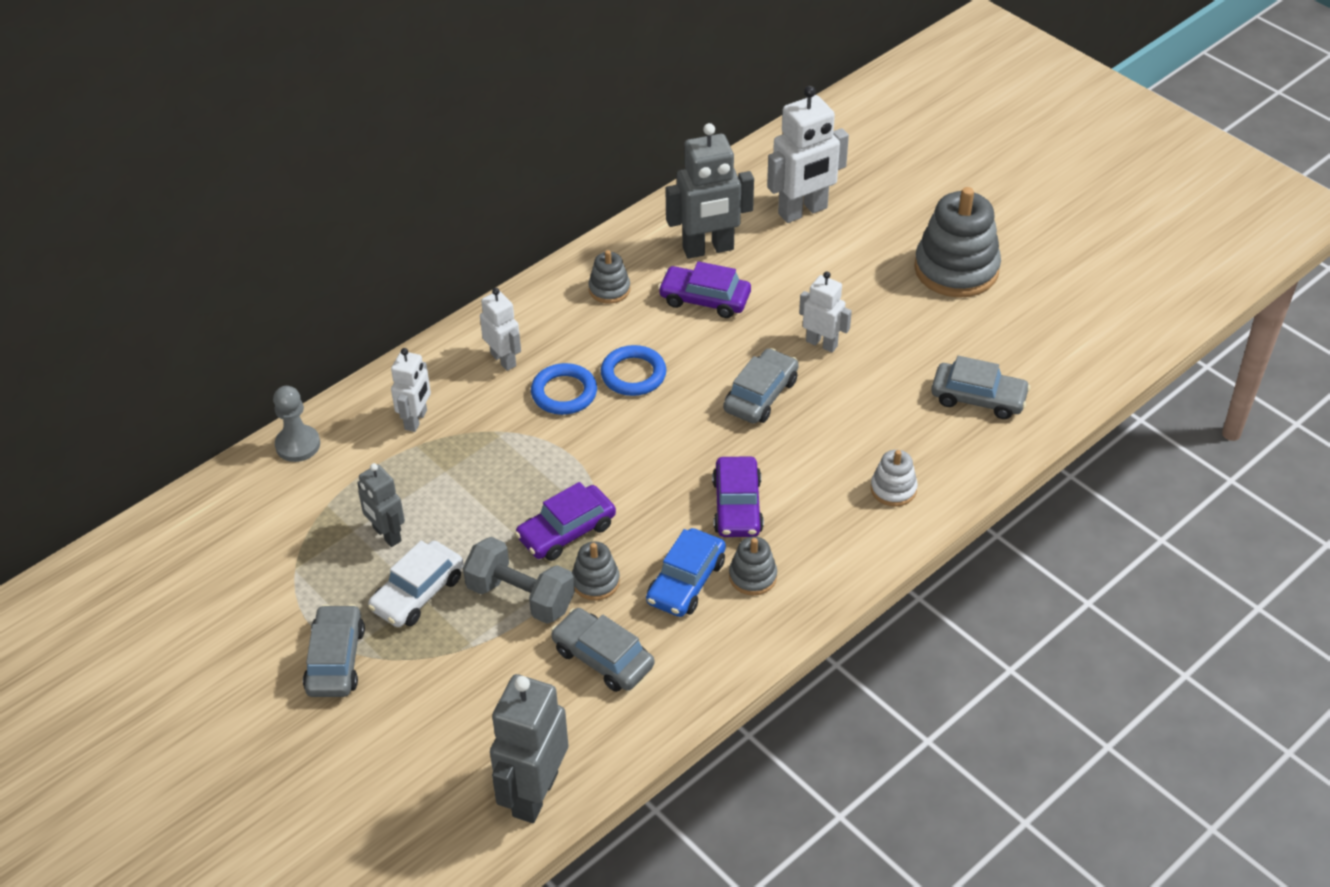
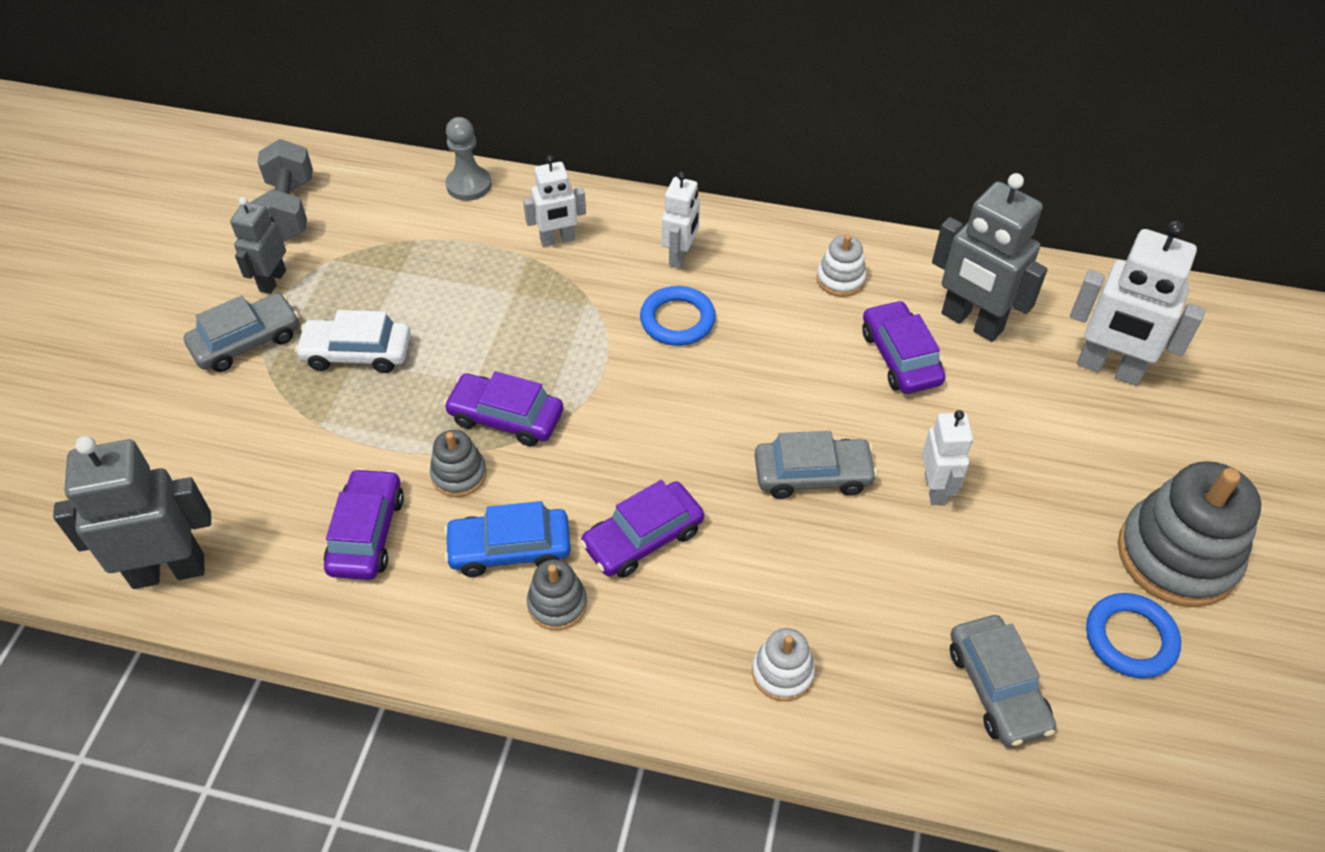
camera: 55 degrees right, 5 degrees up
grey robot [357,463,405,547] -> grey robot moved to [230,197,286,294]
grey dumbbell [463,537,575,624] -> grey dumbbell moved to [251,139,313,242]
grey car [551,608,654,692] -> purple car [324,468,404,580]
grey stacking toy [589,250,630,304] -> white stacking toy [817,234,866,297]
blue ring [601,345,666,396] -> blue ring moved to [1086,593,1181,678]

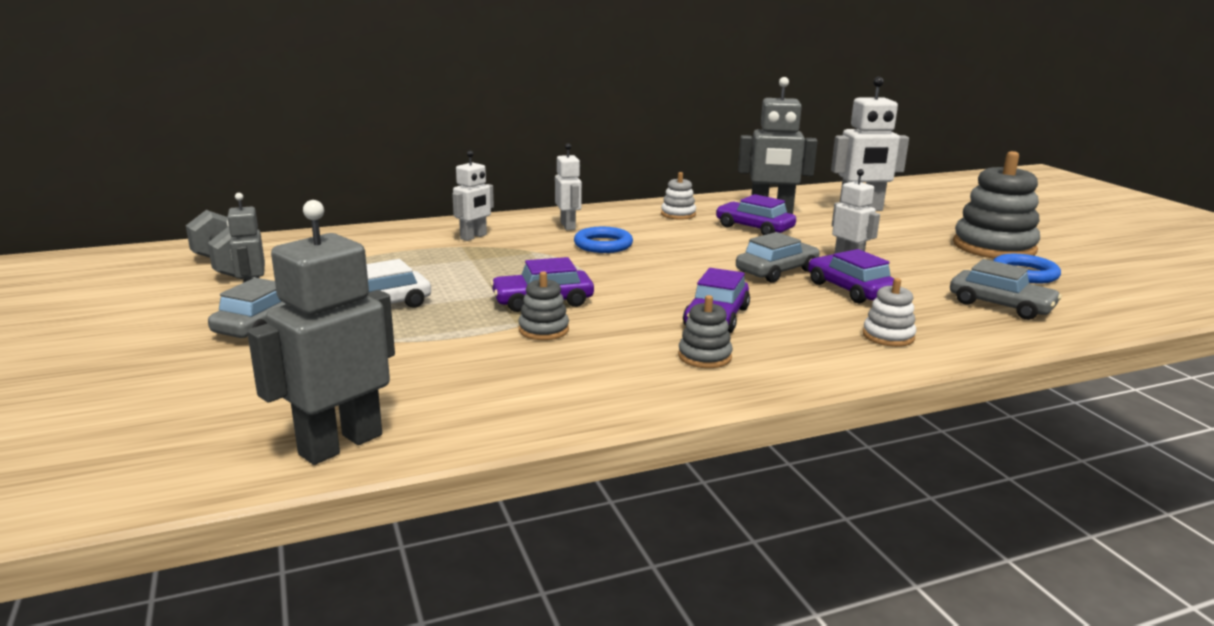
camera: 35 degrees left, 30 degrees down
purple car [324,468,404,580] -> purple car moved to [808,249,894,303]
blue car [444,501,571,577] -> none
grey pawn [446,117,491,201] -> none

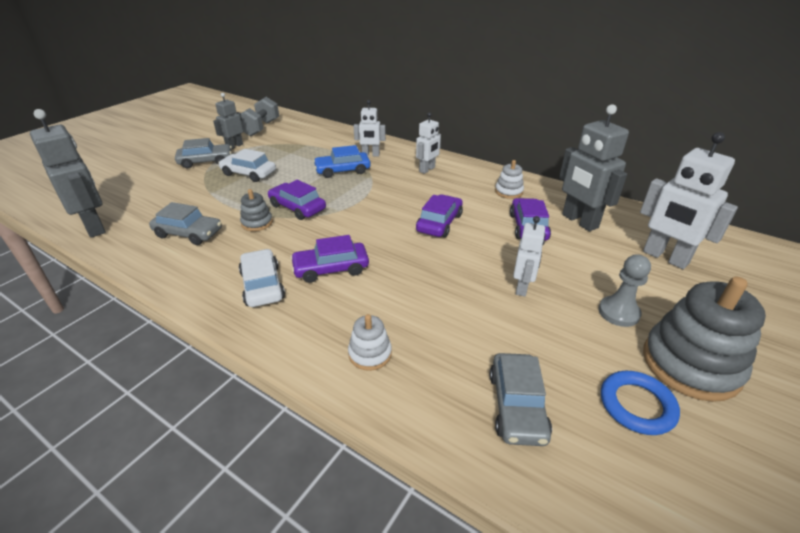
camera: 55 degrees right, 15 degrees up
grey robot [247,200,395,465] -> grey robot turned 45 degrees clockwise [30,109,106,238]
blue ring [574,227,633,253] -> none
grey stacking toy [678,295,733,368] -> white car [239,249,285,307]
grey car [736,232,820,283] -> grey car moved to [149,202,222,245]
purple car [808,249,894,303] -> purple car moved to [416,194,463,237]
none -> blue car [313,145,371,178]
none -> grey pawn [599,254,651,327]

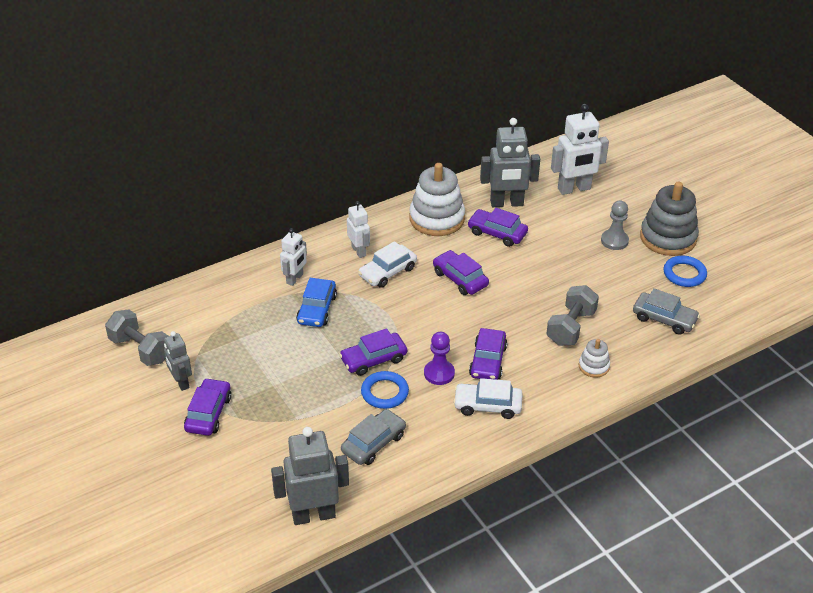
camera: 65 degrees left, 5 degrees up
grey car [175,138,232,168] -> purple car [184,378,231,436]
white car [218,149,276,182] -> white car moved to [358,241,417,288]
grey stacking toy [240,189,273,231] -> blue ring [361,371,409,409]
white stacking toy [495,160,524,199] -> white stacking toy [410,163,465,236], size x2.04
white robot [513,216,546,296] -> none
none -> purple pawn [424,332,455,385]
none -> grey dumbbell [546,285,599,346]

